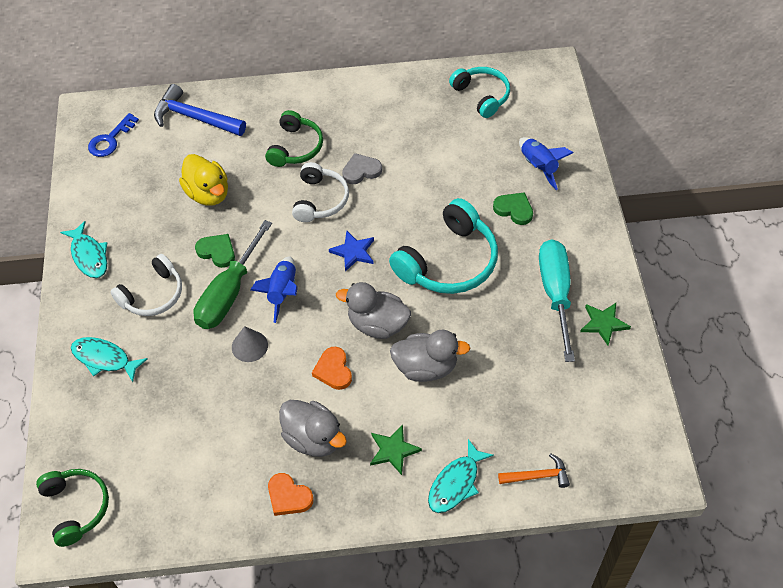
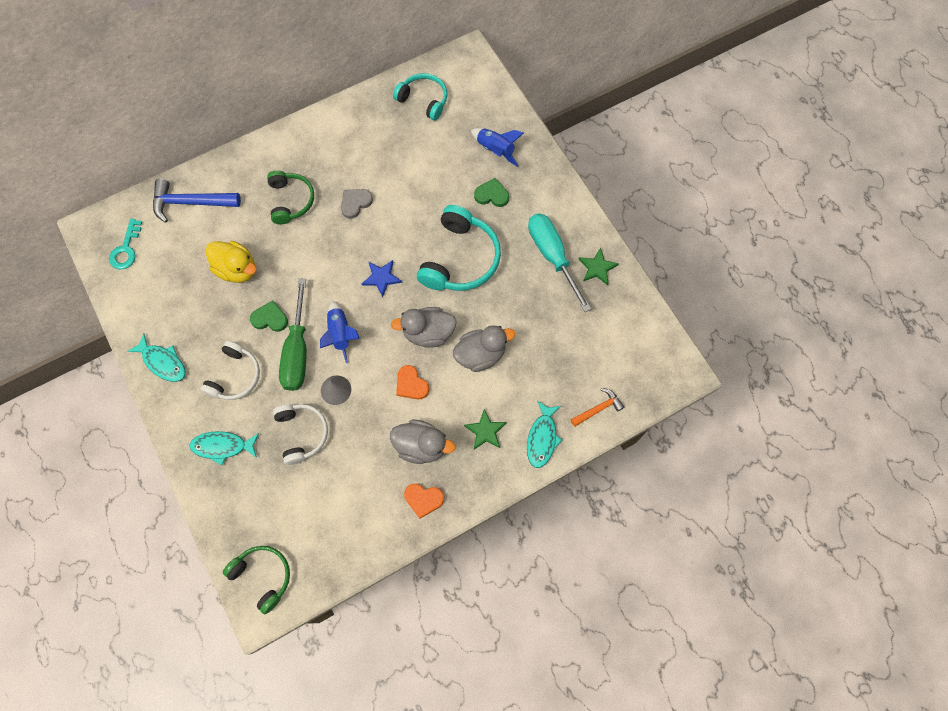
camera: 25 degrees left, 15 degrees up
blue key [88,113,139,157] -> turquoise key [109,219,142,269]
white headphones [292,162,349,222] -> white headphones moved to [273,404,328,465]

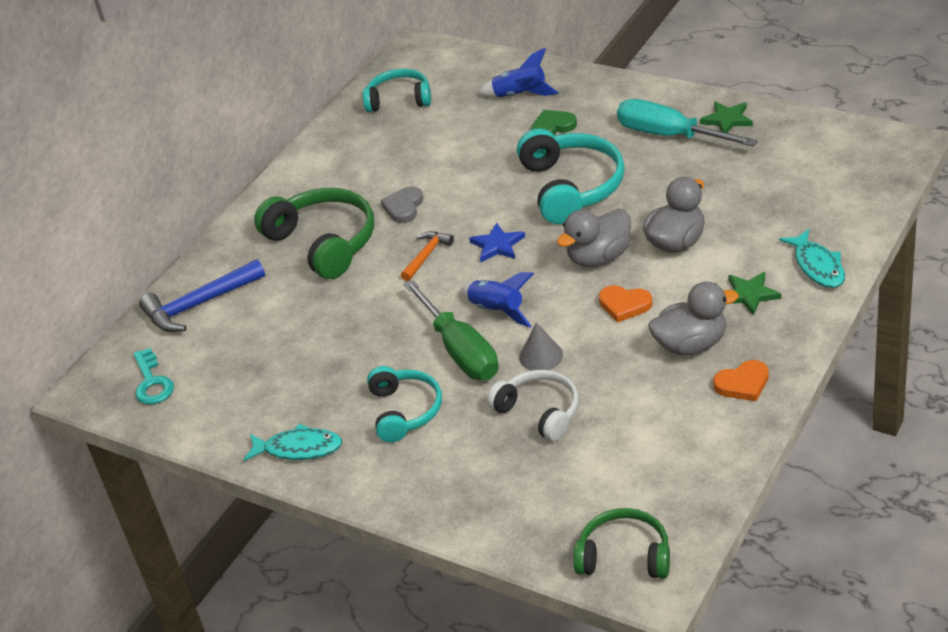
camera: 25 degrees left, 30 degrees down
turquoise fish [189,431,259,465] -> none
white headphones [200,341,260,400] -> turquoise headphones [367,366,442,442]
yellow duck [205,241,257,283] -> none
green heart [250,301,288,332] -> none
green headphones [267,170,314,224] -> green headphones [254,188,374,279], size x1.56
orange hammer [570,388,624,427] -> orange hammer moved to [401,231,454,281]

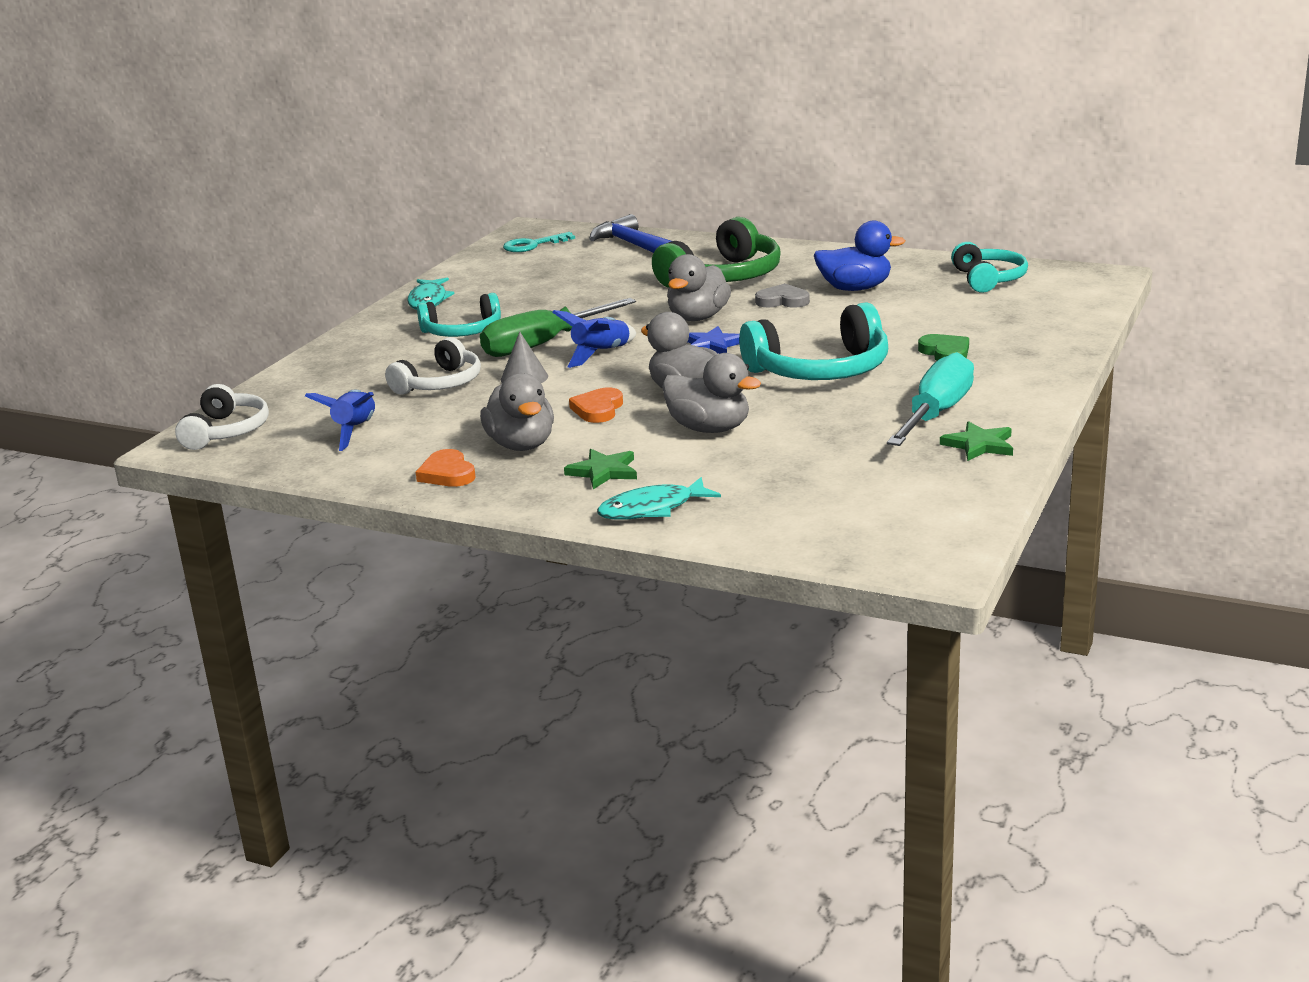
camera: 80 degrees right, 15 degrees down
orange hammer [401,231,454,281] -> grey duck [667,254,731,321]
blue rocket [477,48,559,98] -> blue rocket moved to [305,390,375,451]
green headphones [573,508,670,578] -> white headphones [175,384,269,450]
none -> blue duck [814,221,905,291]

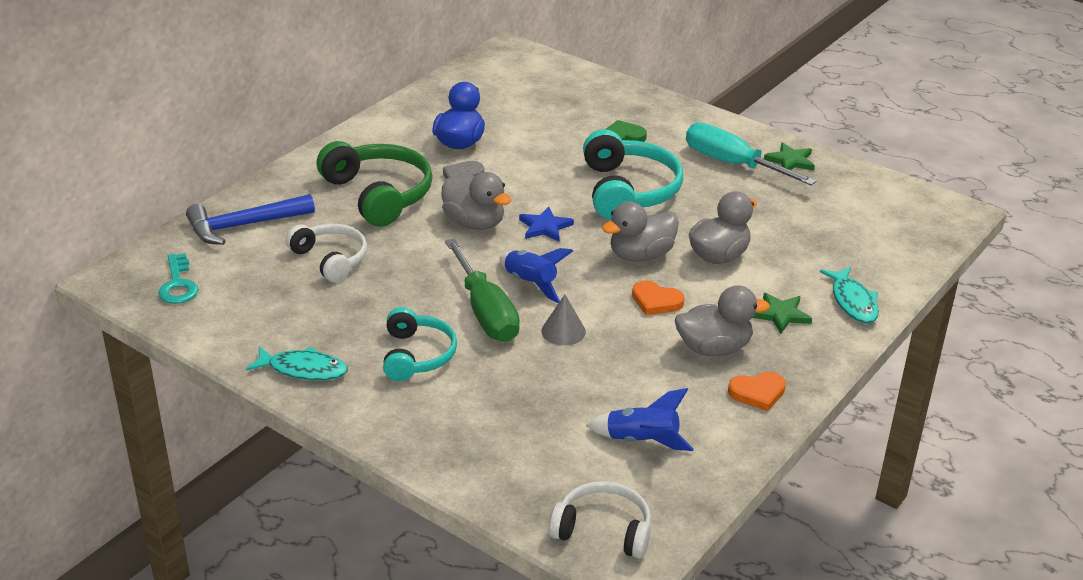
camera: 80 degrees left, 10 degrees up
white headphones [385,337,481,395] -> white headphones moved to [286,224,367,282]
turquoise headphones [951,242,1028,293] -> none

